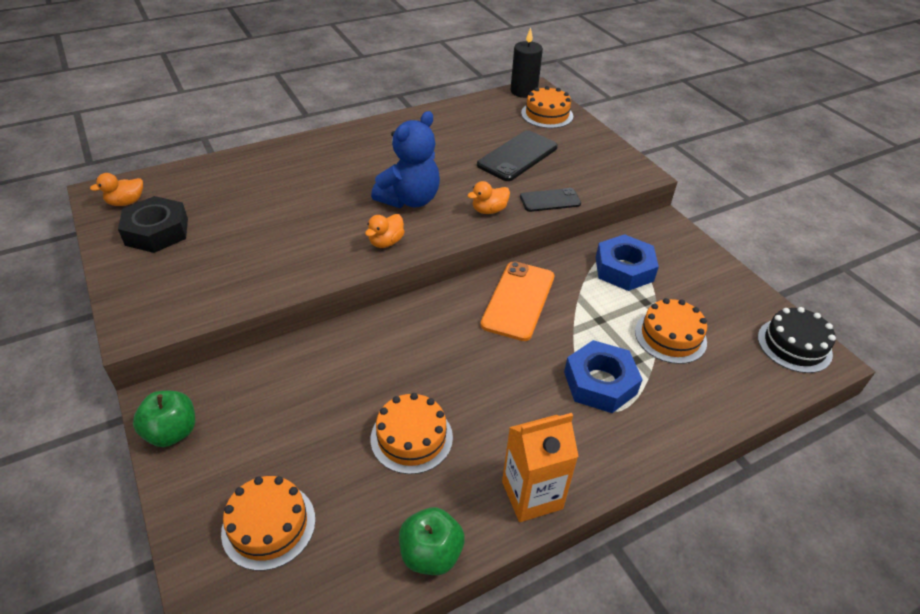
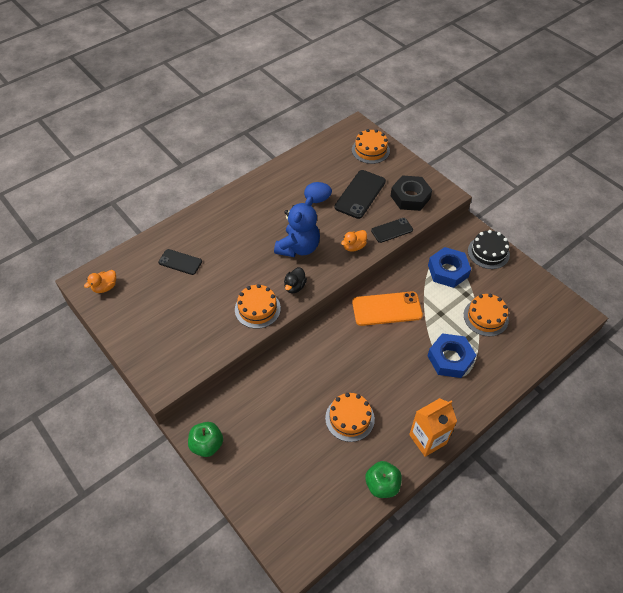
camera: 10 degrees left, 10 degrees up
black nut [118,196,188,253] -> black nut moved to [391,175,432,211]
orange cake [221,476,316,571] -> orange cake moved to [235,284,281,329]
orange duck [365,214,405,248] -> black duck [284,267,307,293]
orange phone [480,261,554,341] -> orange phone turned 75 degrees clockwise [352,291,423,326]
black candle [510,28,543,98] -> none
black cake [758,307,836,373] -> black cake moved to [468,230,510,269]
none -> black phone [158,249,202,275]
none -> blue egg [304,182,332,203]

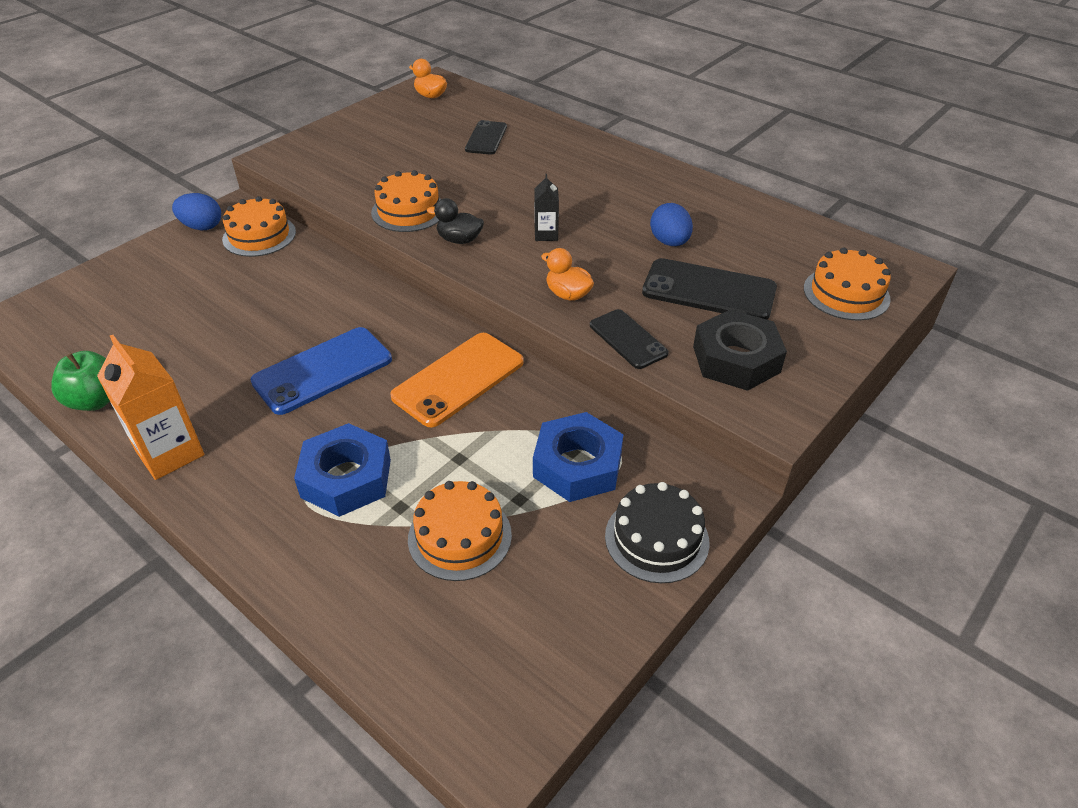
camera: 80 degrees right, 10 degrees down
green apple [188,422,223,457] -> blue egg [172,193,221,230]
blue teddy bear [274,196,320,257] -> black carton [534,174,559,241]
orange cake [325,393,375,442] -> orange cake moved to [222,196,296,257]
orange phone [352,291,423,326] -> orange phone turned 60 degrees clockwise [390,333,524,428]
none -> blue phone [251,327,392,415]

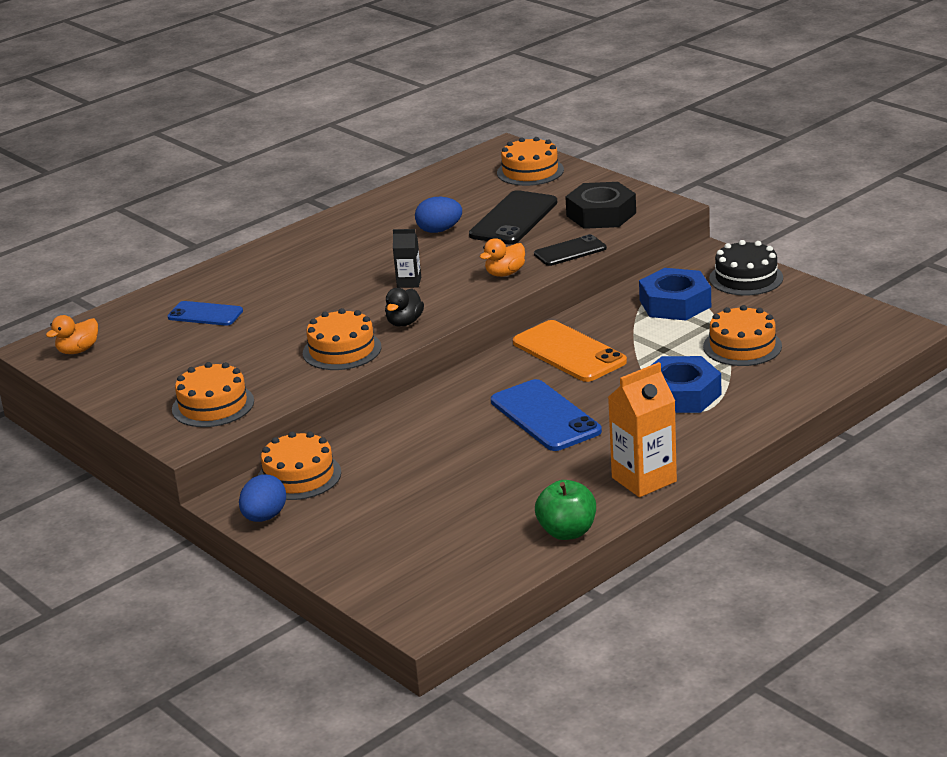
camera: 80 degrees left, 15 degrees down
black phone [465,120,507,155] -> blue phone [167,301,243,326]
none -> orange cake [172,362,254,427]

